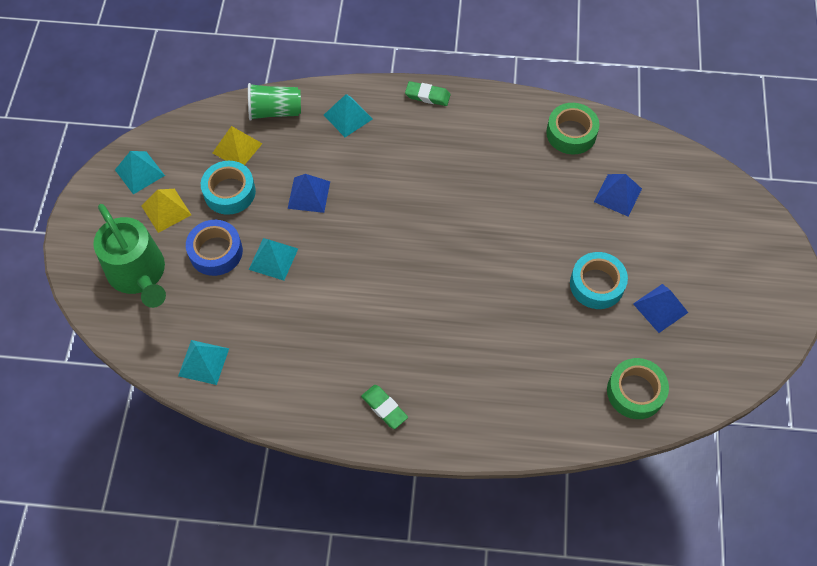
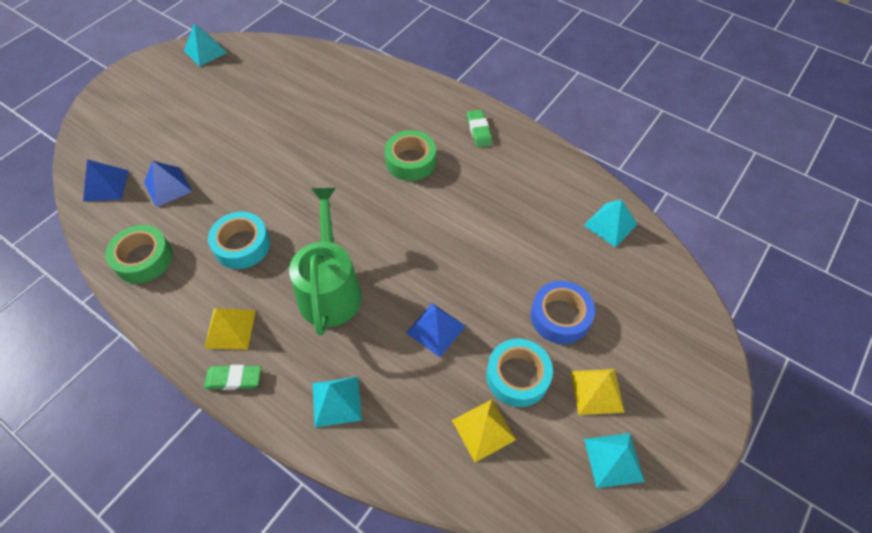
camera: 150 degrees left, 5 degrees down
green watering can [93,204,166,308] -> green watering can moved to [289,188,362,335]
green cup [248,83,301,121] -> none
turquoise pyramid [249,238,298,281] -> turquoise pyramid moved to [184,23,227,67]
green eraser [405,81,450,106] -> green eraser turned 45 degrees counterclockwise [204,365,261,390]
turquoise tape [570,252,628,309] -> turquoise tape moved to [208,212,270,269]
green tape [607,358,669,419] -> green tape moved to [385,130,436,181]
blue pyramid [633,284,688,333] -> blue pyramid moved to [83,159,129,202]
none -> yellow pyramid [204,308,256,349]

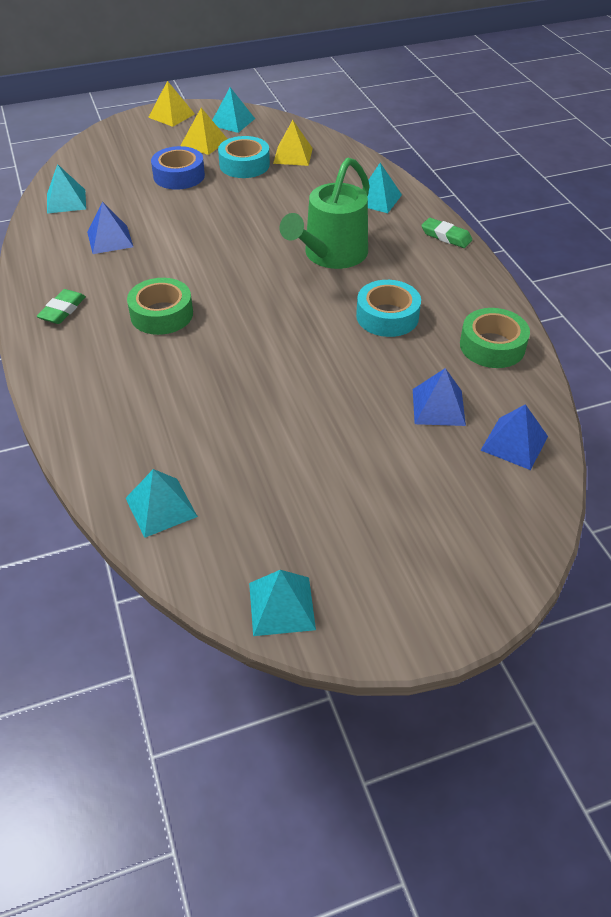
camera: 145 degrees left, 10 degrees down
yellow pyramid [204,308,256,349] -> yellow pyramid moved to [148,81,195,127]
blue pyramid [406,303,466,357] -> blue pyramid moved to [87,202,133,254]
none -> turquoise pyramid [126,469,198,538]

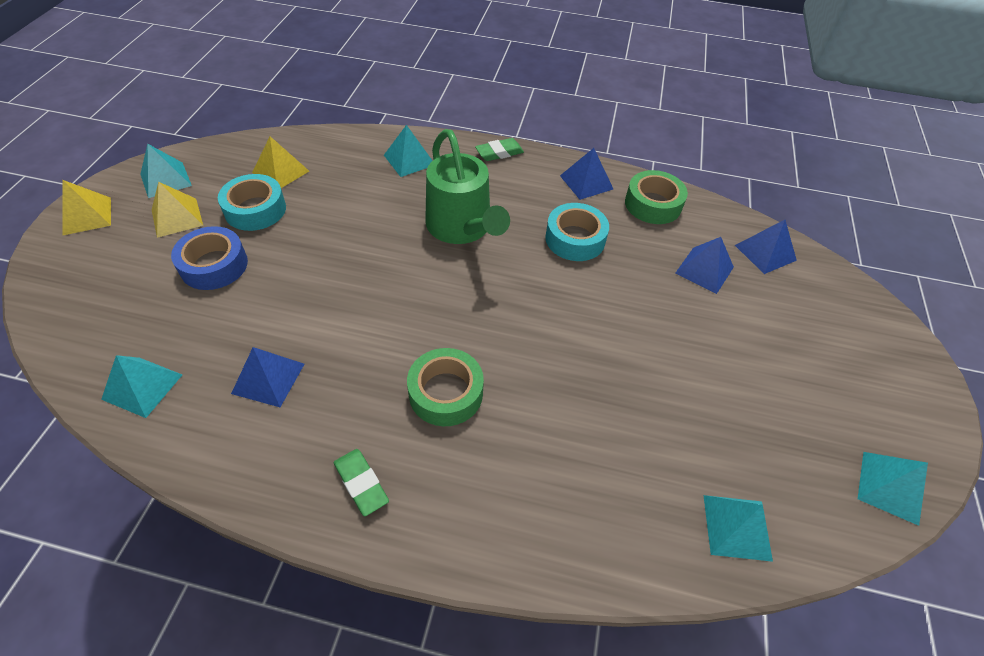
camera: 60 degrees left, 5 degrees up
none -> blue pyramid [560,148,613,200]

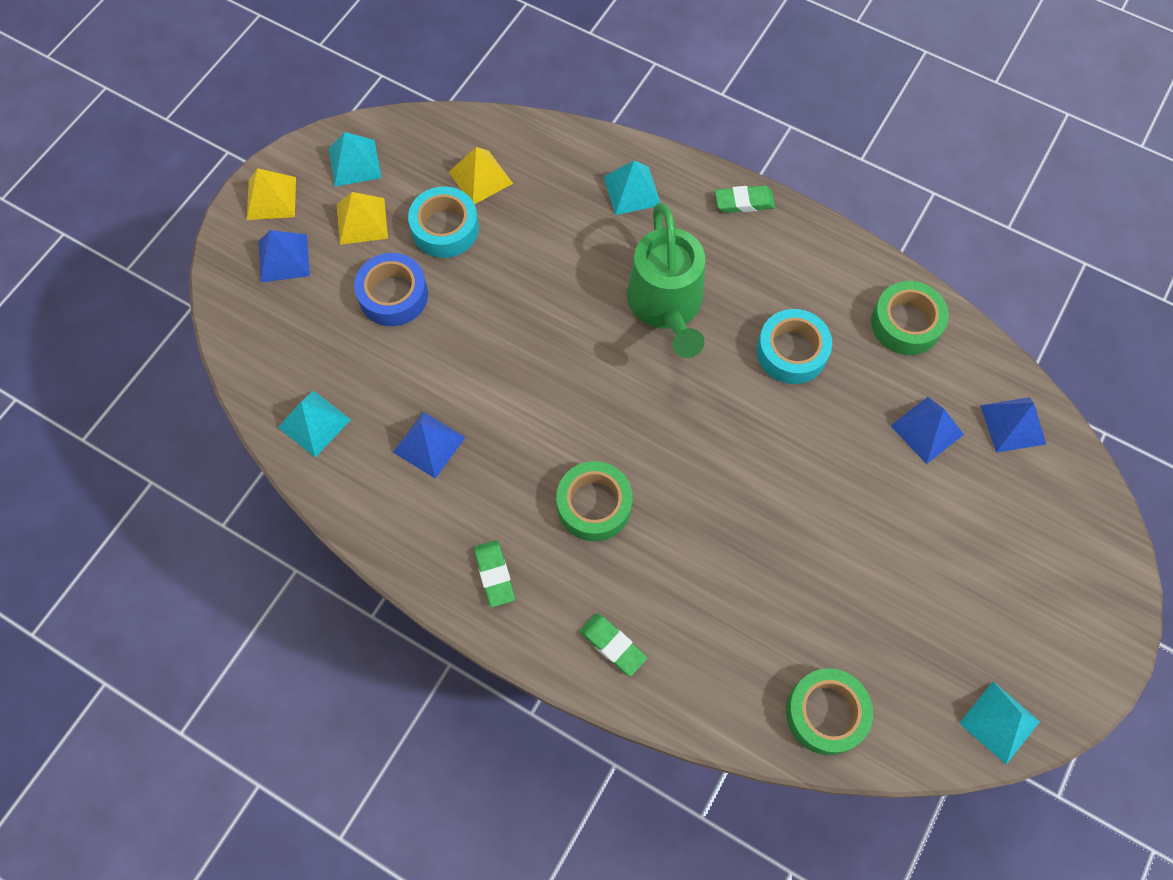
camera: 20 degrees right, 15 degrees up
blue pyramid [560,148,613,200] -> blue pyramid moved to [258,230,310,283]
turquoise pyramid [703,495,773,562] -> green tape [786,668,873,755]
none -> green eraser [580,613,647,676]

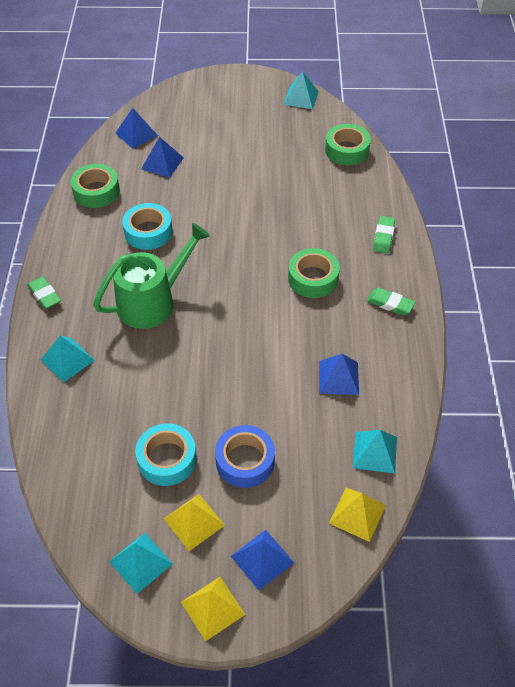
camera: 120 degrees left, 15 degrees down
yellow pyramid [449,147,513,204] -> yellow pyramid moved to [329,488,386,542]
green eraser [474,540,515,607] -> green eraser turned 75 degrees clockwise [367,288,415,315]

